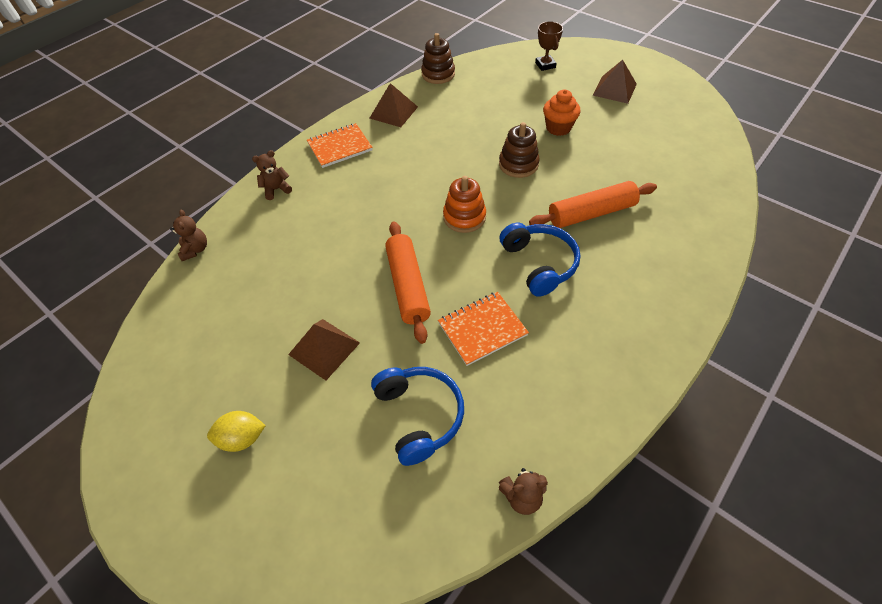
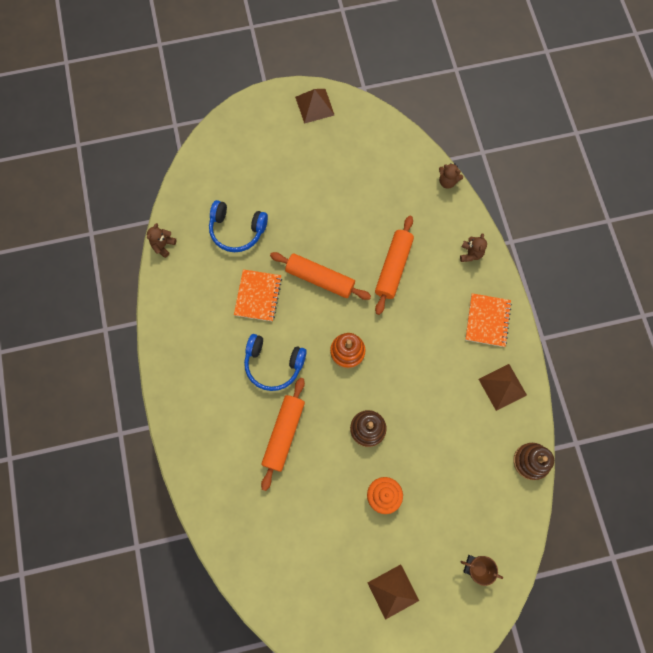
camera: 125 degrees right, 20 degrees up
yellow lemon [207,411,266,452] -> none
brown pyramid [288,319,360,380] -> brown pyramid moved to [295,89,334,124]
none -> orange rolling pin [375,216,414,315]

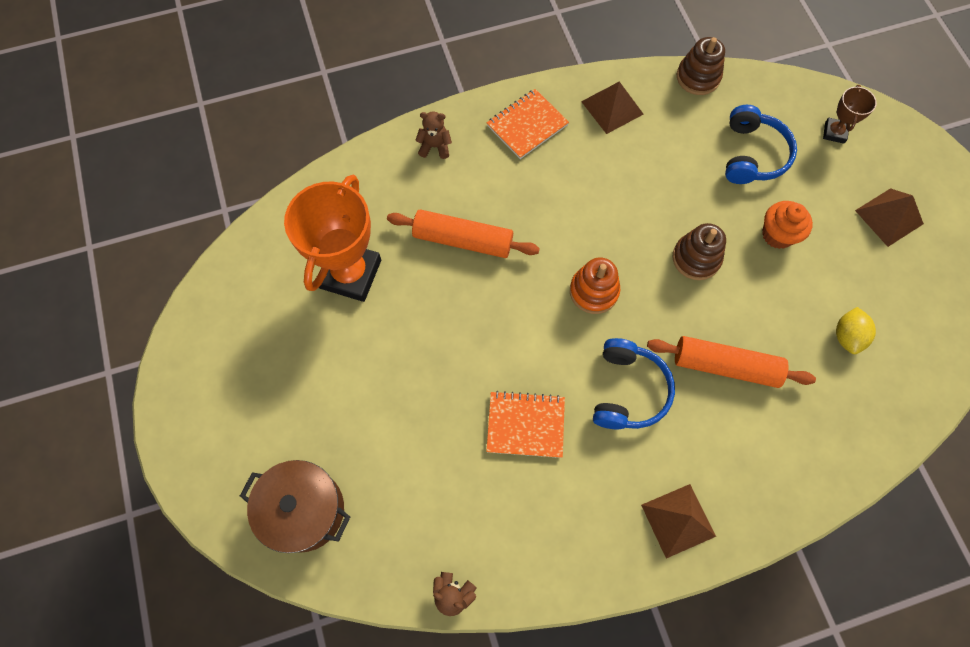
camera: 95 degrees left, 5 degrees down
blue headphones [209,200,268,252] -> blue headphones moved to [725,105,797,184]
orange rolling pin [270,252,371,300] -> none
brown pyramid [295,89,334,124] -> brown pyramid moved to [641,484,716,558]
brown teddy bear [439,163,463,189] -> none
orange notebook [465,293,512,347] -> orange notebook turned 45 degrees counterclockwise [487,89,569,159]
none -> brown pot [240,460,350,553]
none -> orange trophy [284,175,381,302]
none -> yellow lemon [836,307,876,354]

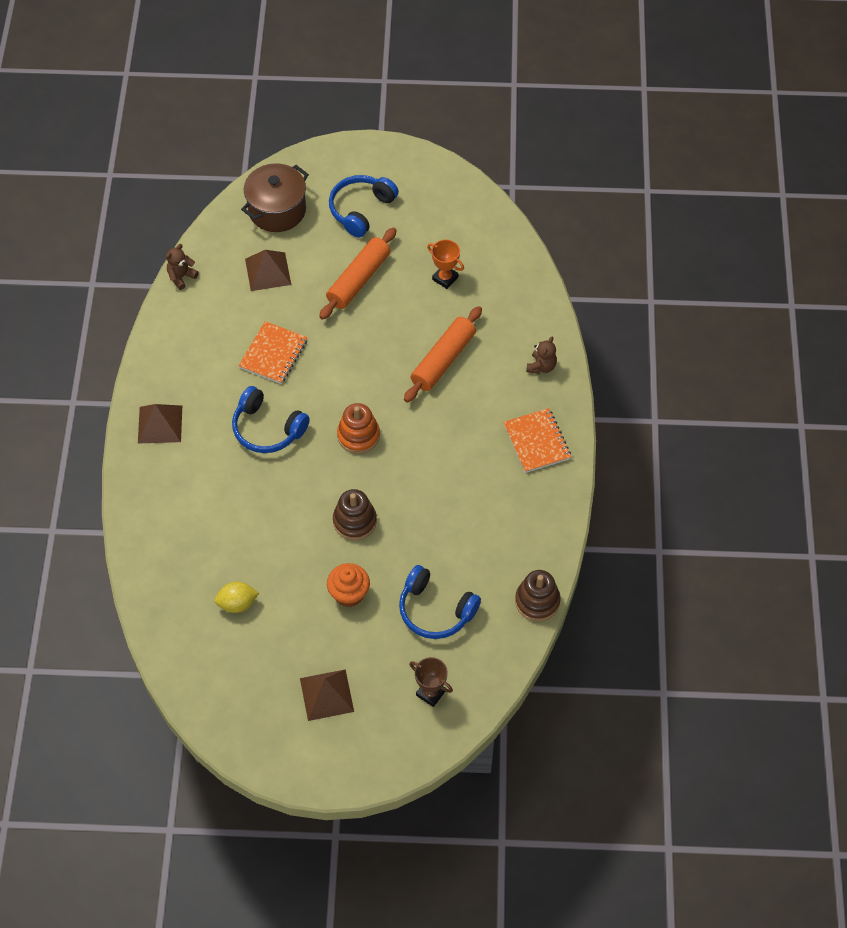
camera: 110 degrees right, 10 degrees down
orange trophy [284,175,381,302] -> orange trophy [427,239,464,289], size x0.47
brown pyramid [581,82,643,134] -> brown pyramid moved to [245,250,291,291]
orange rolling pin [647,336,816,388] -> orange rolling pin moved to [319,228,397,320]
yellow lemon [836,307,876,354] -> yellow lemon turned 45 degrees counterclockwise [214,582,259,613]
none -> blue headphones [329,175,399,238]

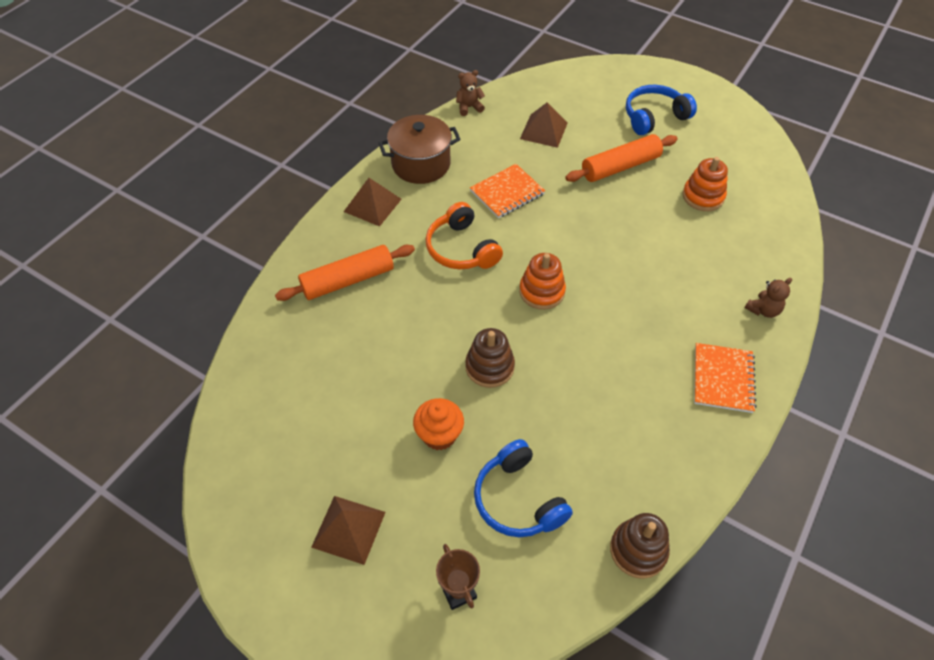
camera: 30 degrees right, 5 degrees down
yellow lemon [214,582,259,613] -> none
blue headphones [232,386,310,453] -> orange headphones [426,202,503,269]
brown pot [241,163,309,232] -> brown pot moved to [379,115,461,184]
orange rolling pin [404,306,482,403] -> orange rolling pin moved to [275,245,415,301]
orange trophy [427,239,464,289] -> orange stacking toy [682,157,728,211]

